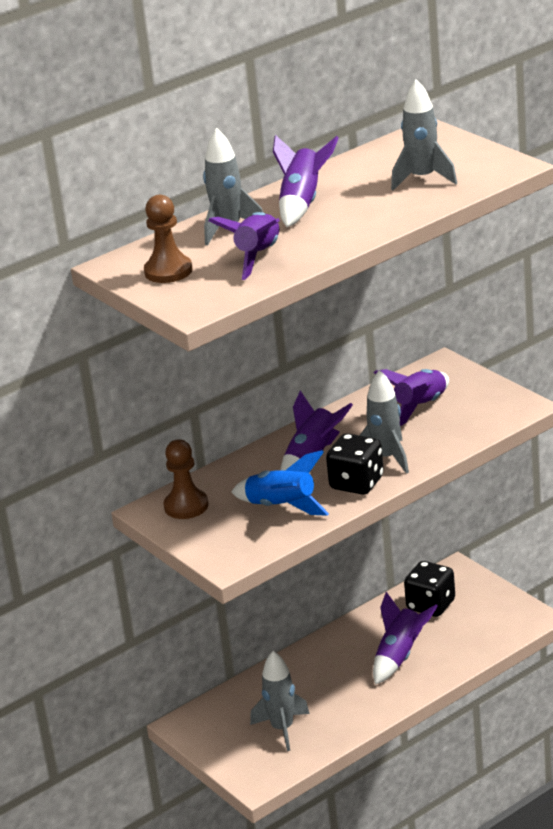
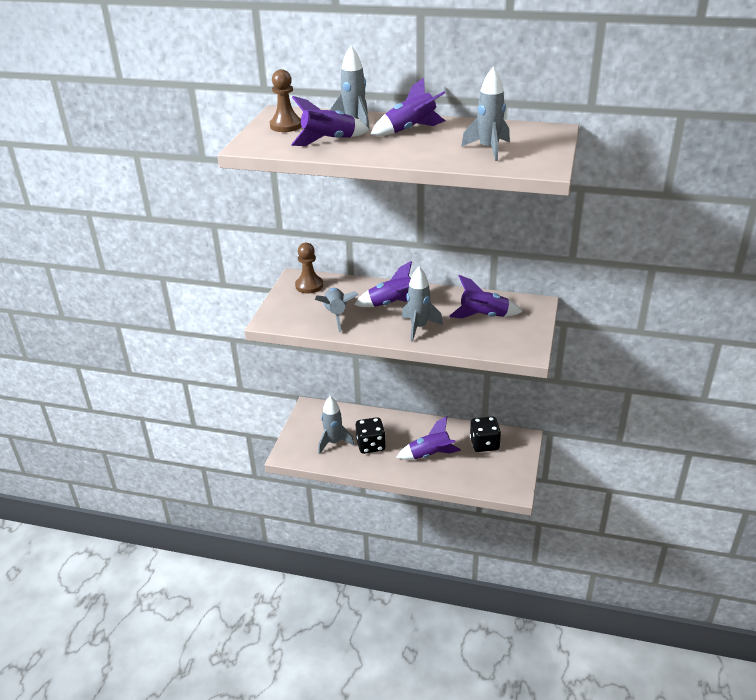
camera: 50 degrees right, 5 degrees up
blue rocket [231,450,329,516] -> grey rocket [315,288,359,332]
black dice [326,433,384,495] -> black dice moved to [356,417,386,454]

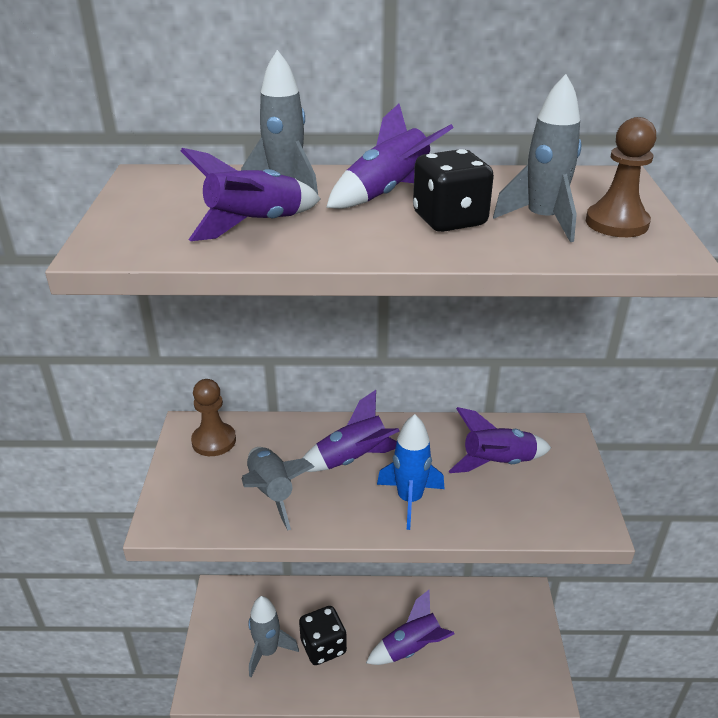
camera: 15 degrees left, 0 degrees up
brown pawn [270,69,302,132] -> brown pawn moved to [586,117,656,237]
grey rocket [402,267,443,342] -> blue rocket [377,414,445,530]
black dice [470,416,501,452] -> black dice moved to [413,149,494,232]

